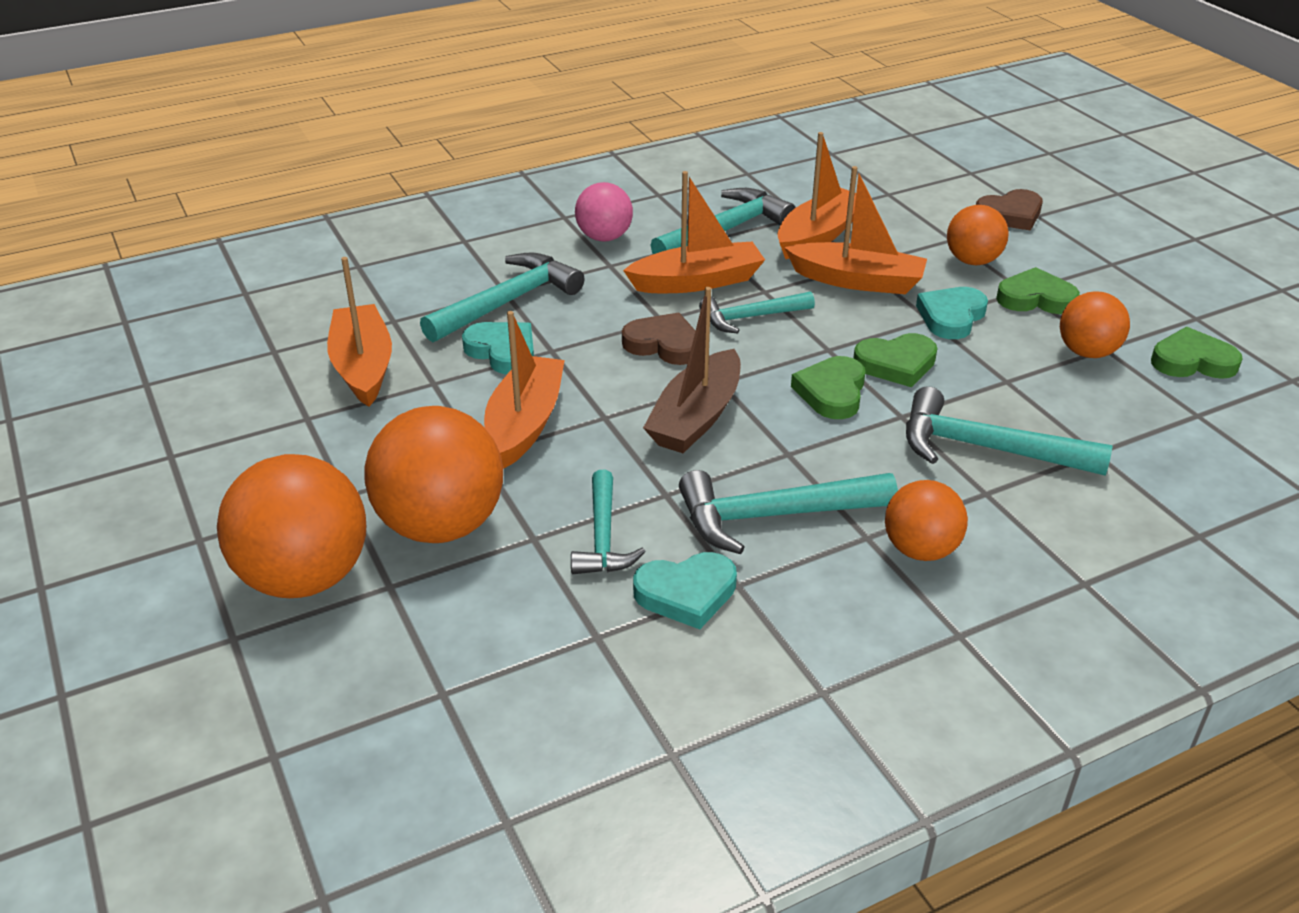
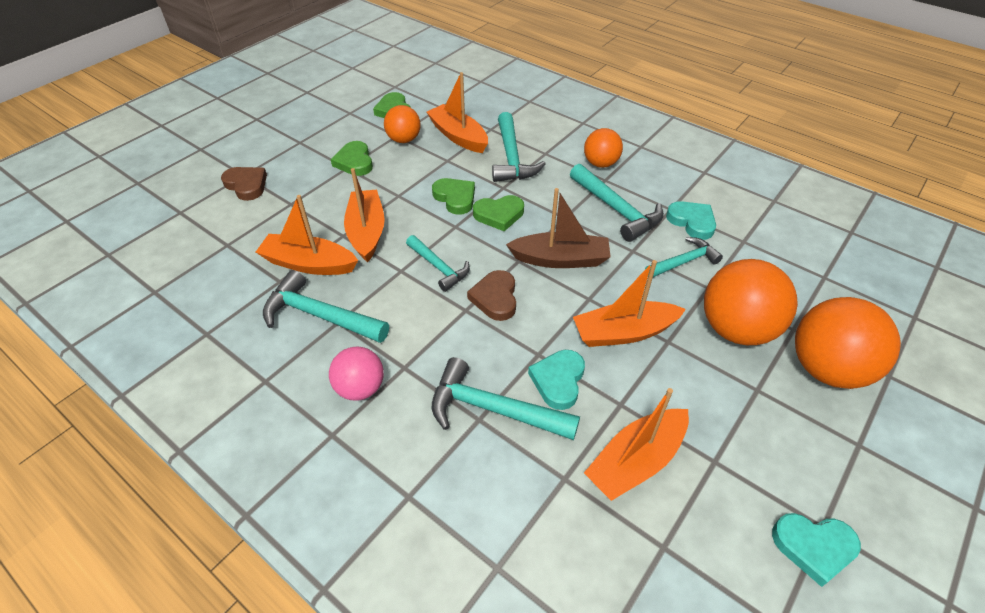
camera: 115 degrees left, 10 degrees up
orange boat [623,171,765,293] -> orange boat moved to [427,72,488,153]
turquoise heart [916,287,988,339] -> turquoise heart moved to [772,513,861,587]
orange ball [947,205,1009,265] -> none

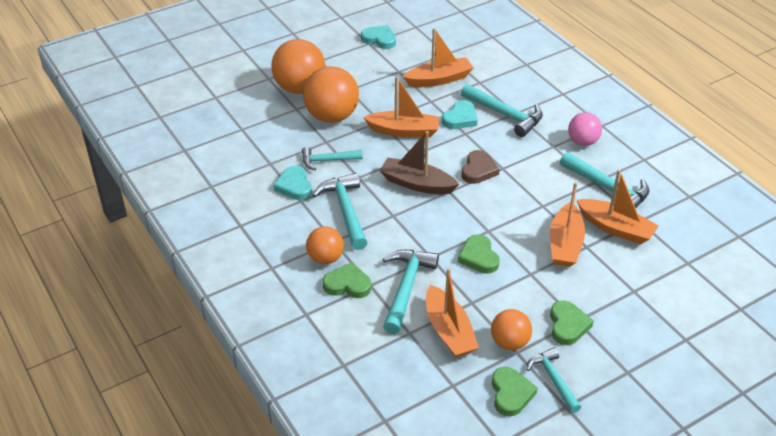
camera: 160 degrees left, 5 degrees down
brown heart [221,167,267,201] -> none
turquoise hammer [406,235,470,292] -> turquoise hammer moved to [526,347,581,413]
green heart [473,195,524,231] -> green heart moved to [323,262,371,298]

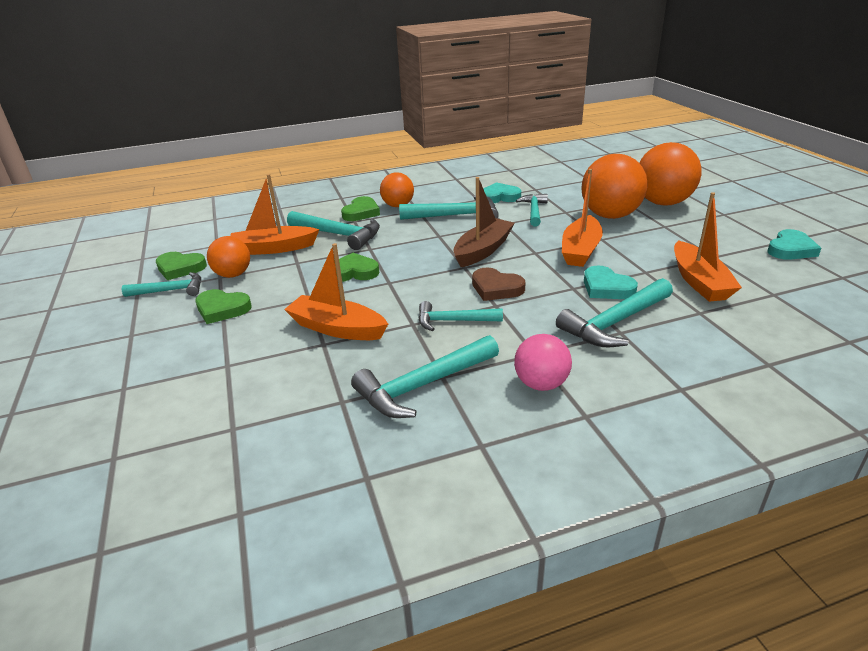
camera: 105 degrees right, 10 degrees down
orange boat [577,169,659,244] -> none
none -> turquoise hammer [418,301,503,331]

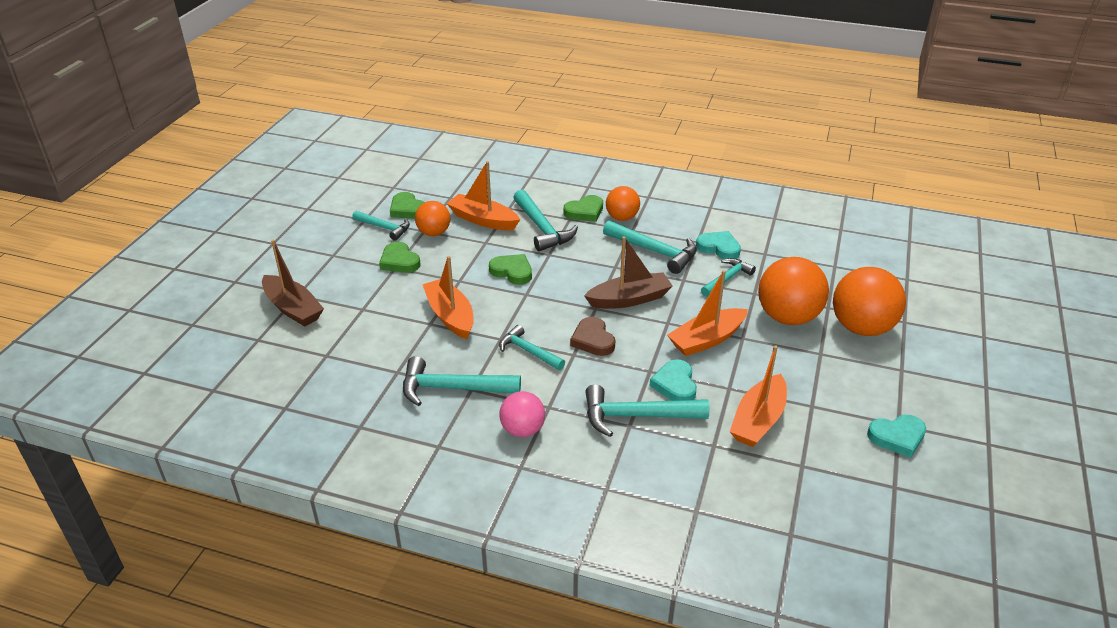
camera: 35 degrees right, 5 degrees up
none -> brown boat [262,240,324,327]

